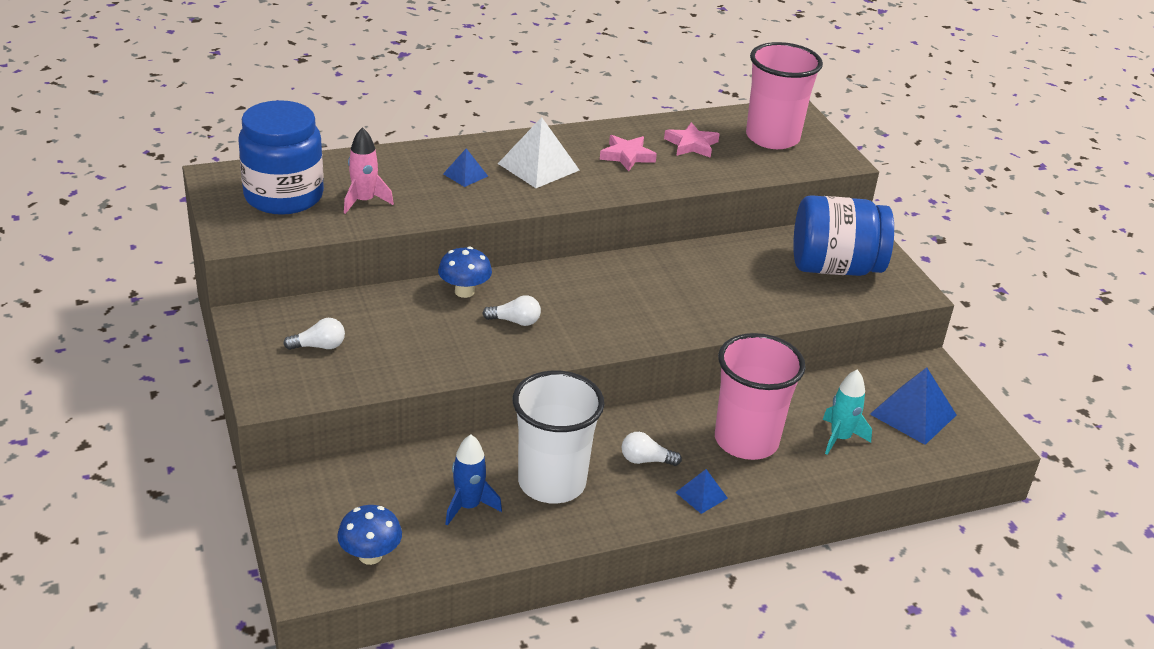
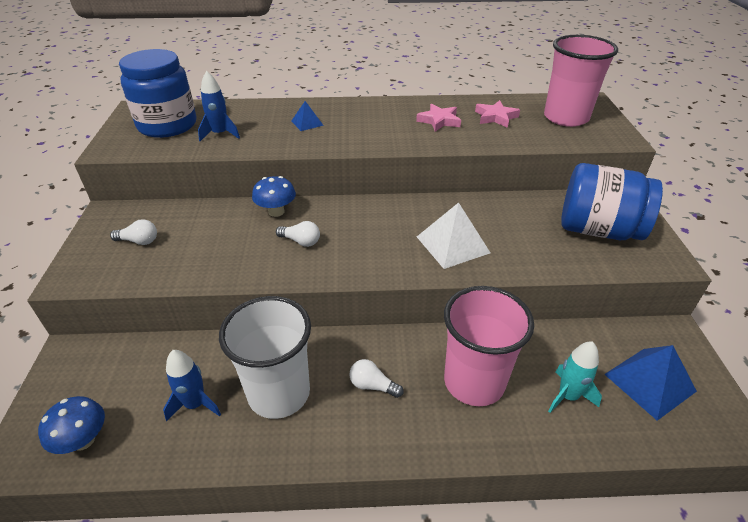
camera: 20 degrees right, 5 degrees up
pink rocket [344,127,394,214] -> blue rocket [198,71,240,141]
white pyramid [498,117,580,188] -> white pyramid moved to [417,202,490,269]
blue pyramid [675,469,728,514] -> none

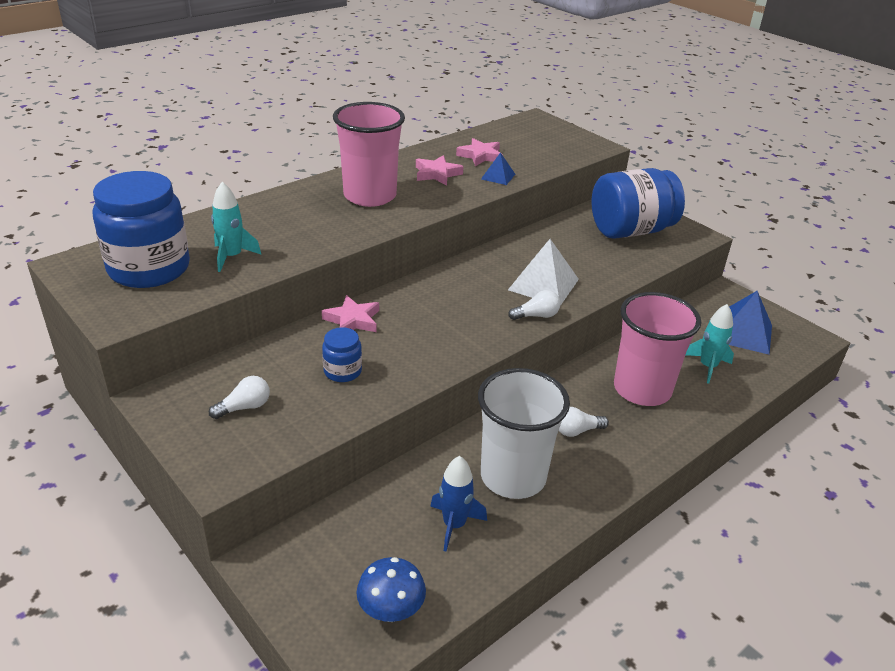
camera: 40 degrees left, 5 degrees down
blue rocket [198,71,240,141] -> turquoise rocket [211,182,262,272]
blue mushroom [252,176,296,217] -> pink star [322,295,379,332]
white light bulb [276,221,320,247] -> white light bulb moved to [508,290,560,320]
blue pyramid [292,101,324,131] -> blue pyramid moved to [481,152,515,185]
pink cup [544,35,618,127] -> pink cup moved to [333,102,405,207]
none -> blue jar [322,327,362,382]

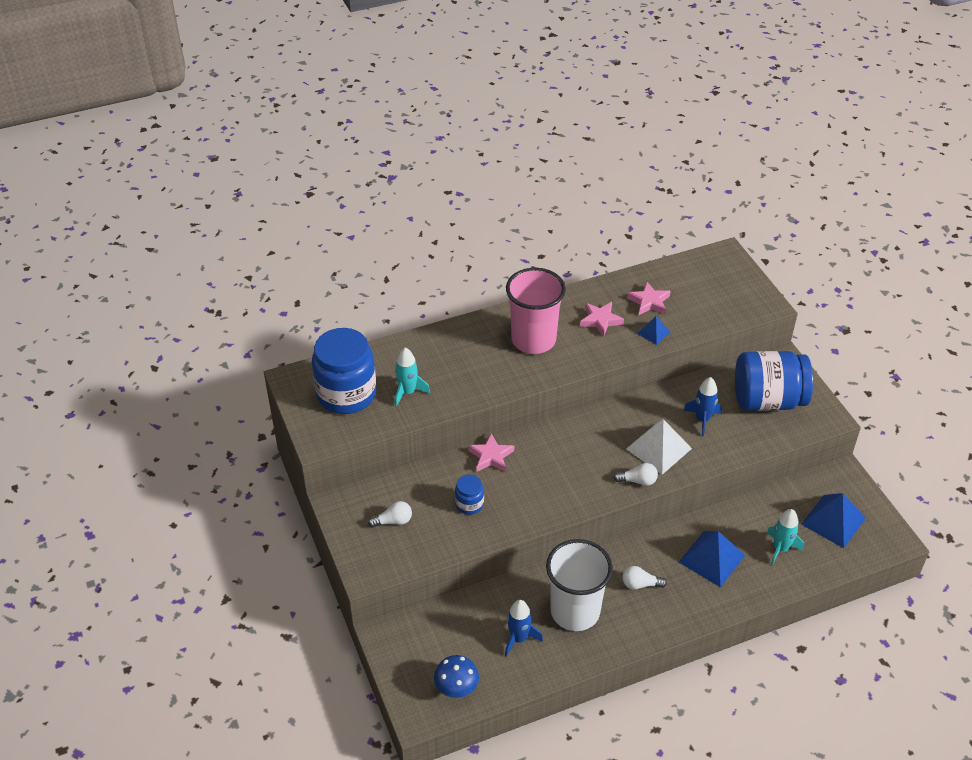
camera: 20 degrees right, 10 degrees up
pink cup [614,292,701,406] -> blue pyramid [679,531,745,587]
none -> blue rocket [684,377,722,437]

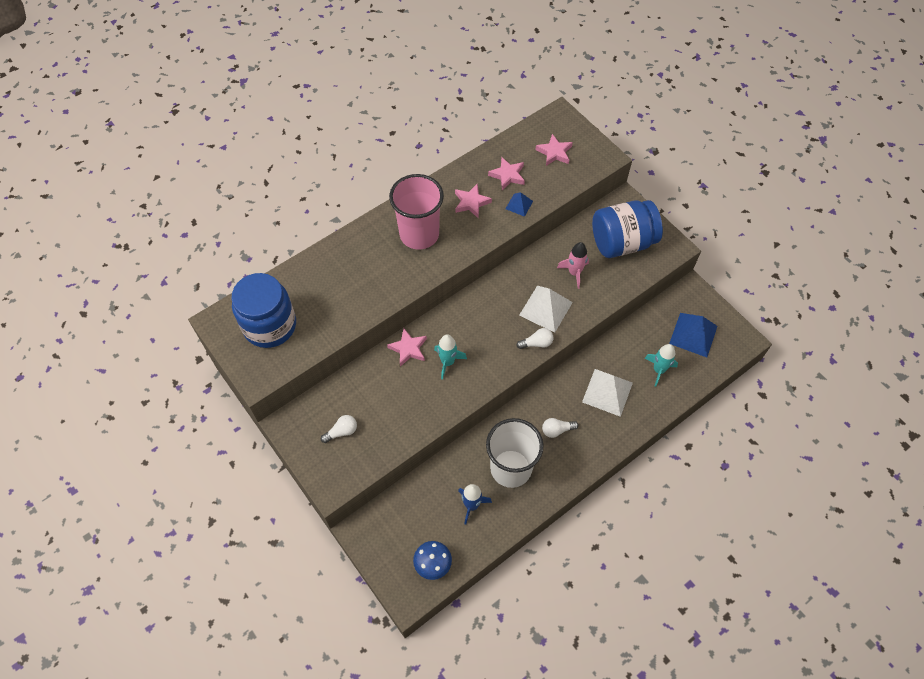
camera: 15 degrees left, 15 degrees up
turquoise rocket [395,348,430,407] -> turquoise rocket moved to [434,335,467,379]
blue jar [455,475,484,515] -> none
blue pyramid [679,531,745,587] -> white pyramid [582,369,633,417]
blue rocket [684,377,722,437] -> pink rocket [557,242,589,289]
none -> pink star [536,134,573,166]

